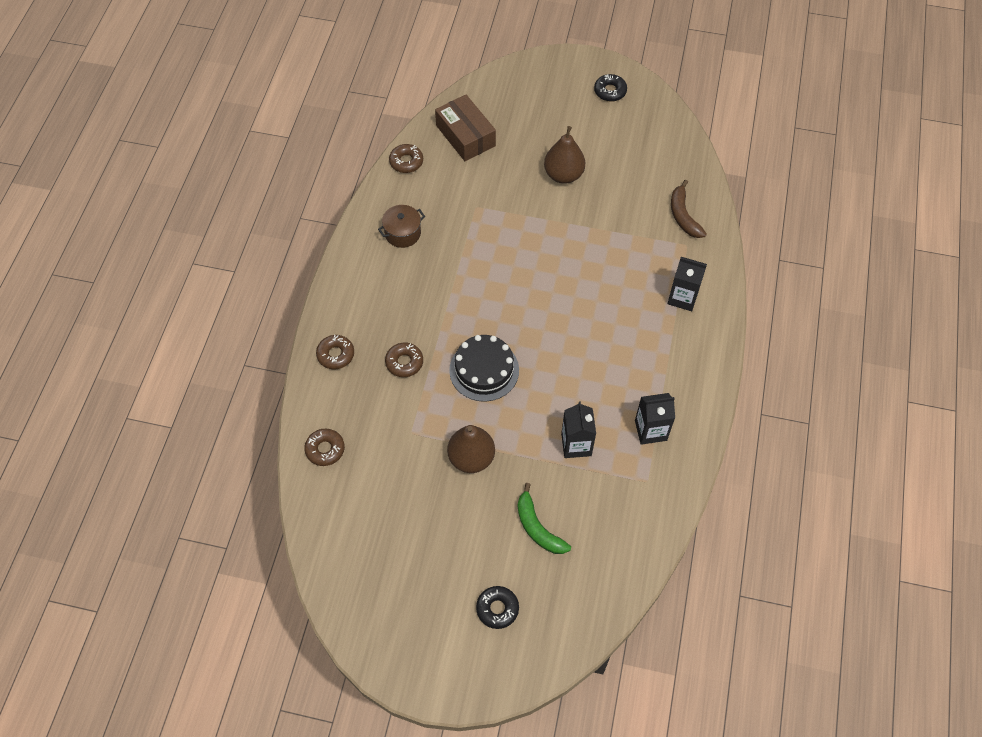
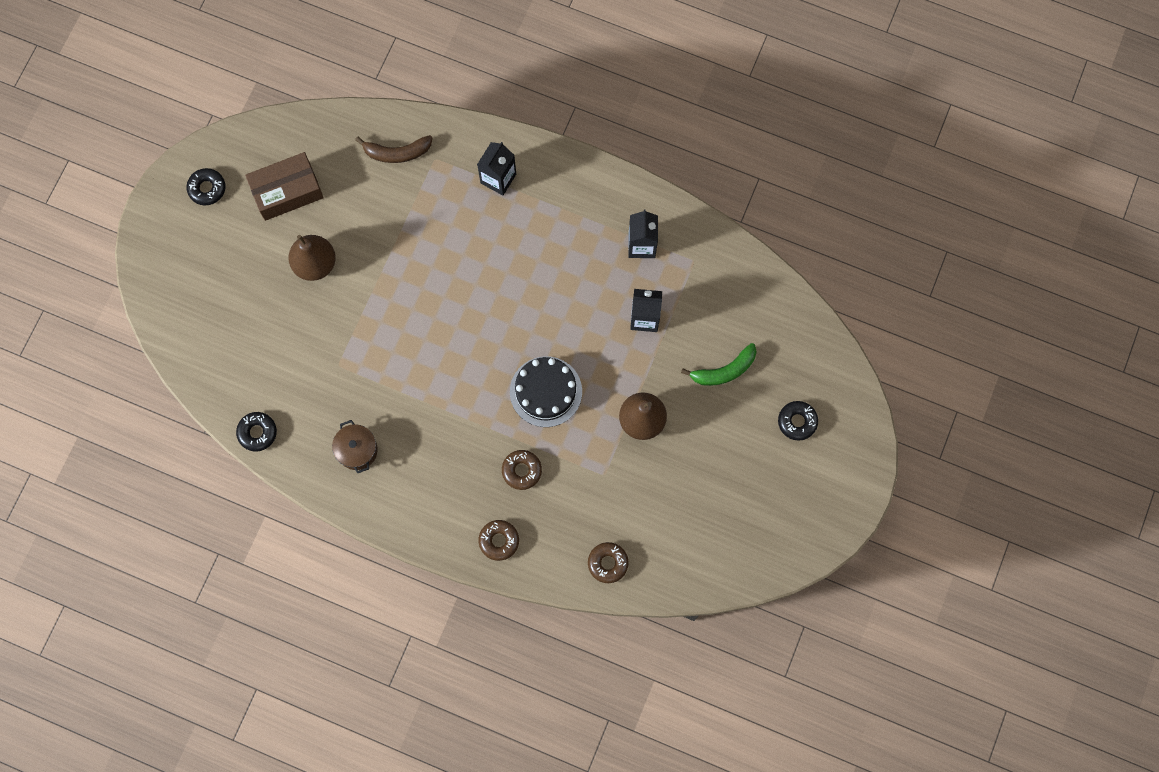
camera: 80 degrees left, 15 degrees up
brown donut [389,144,423,173] -> black donut [236,412,277,452]
brown box [435,95,496,161] -> brown box moved to [245,152,324,221]

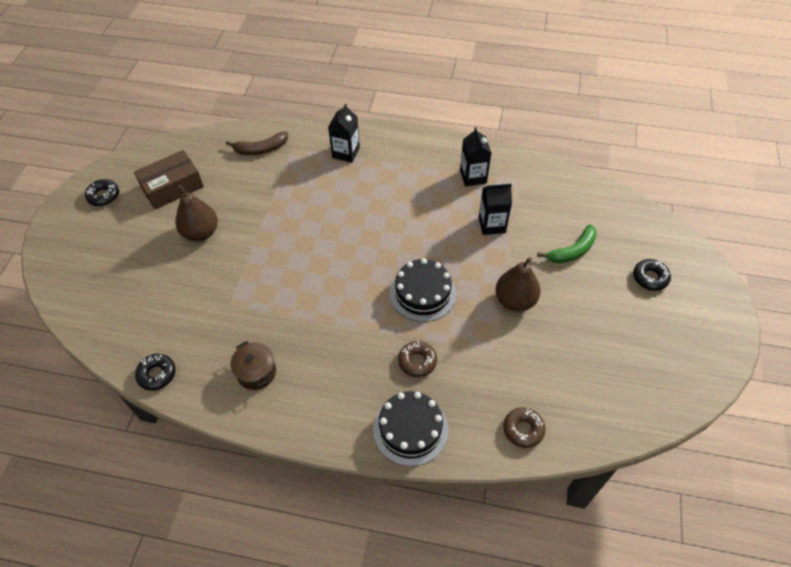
camera: 10 degrees left, 20 degrees down
brown donut [479,520,519,561] -> black cake [373,391,448,466]

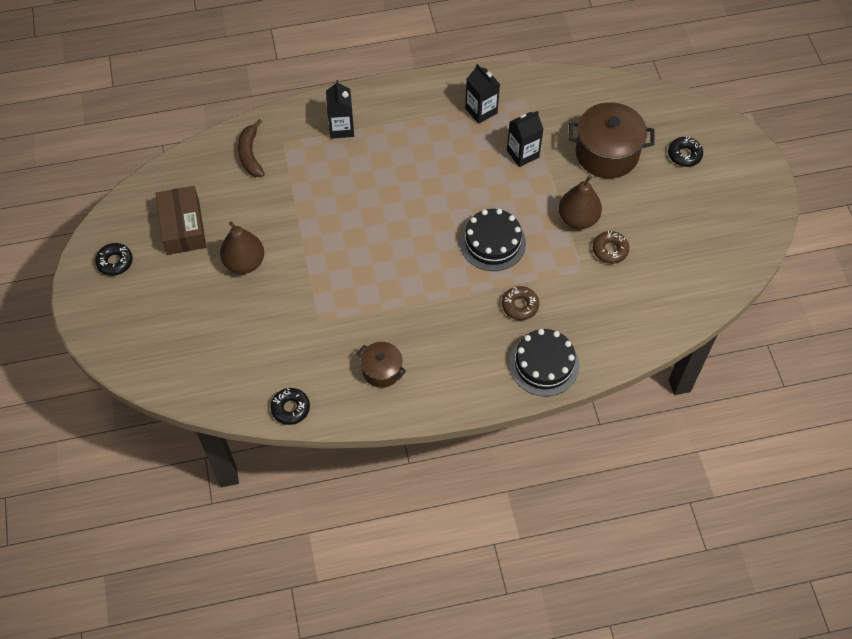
camera: 25 degrees left, 5 degrees up
brown box [134,150,204,209] -> brown box turned 45 degrees counterclockwise [155,186,206,255]
brown banana [226,131,288,155] -> brown banana turned 120 degrees clockwise [238,119,265,177]
brown donut [503,407,546,448] -> brown donut moved to [593,231,629,264]
green banana [537,224,597,263] -> brown pot [568,102,655,179]

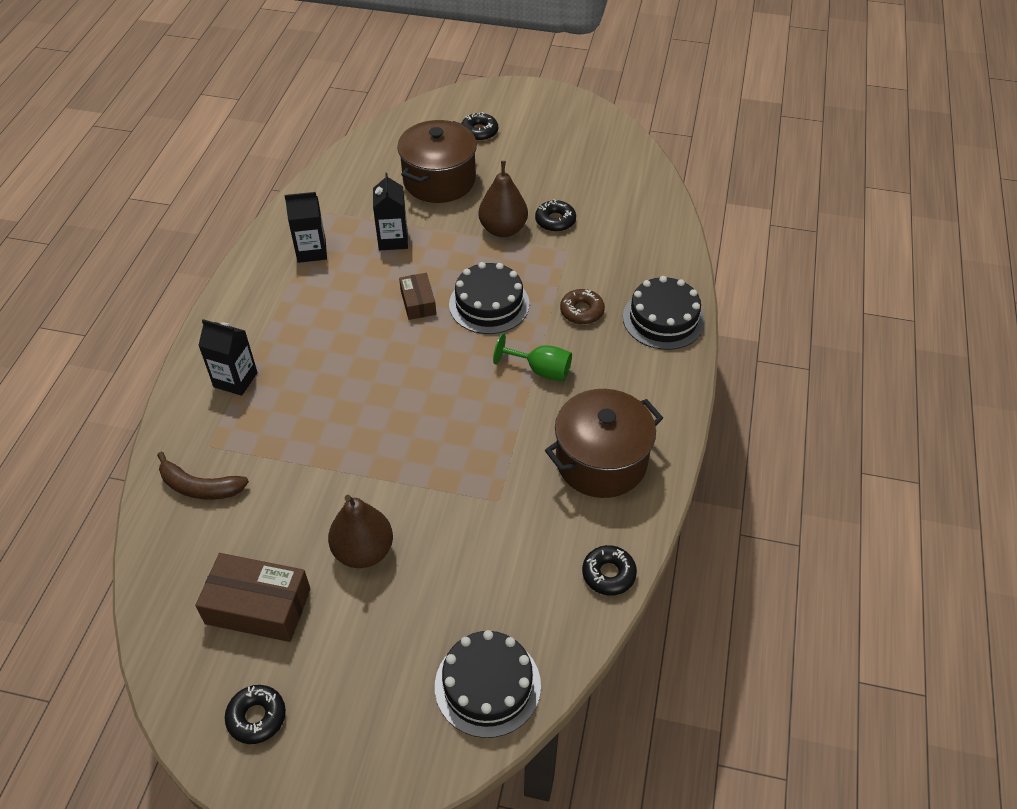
camera: 65 degrees left, 10 degrees down
brown pot [357,342,406,388] -> brown pot [545,389,663,498], size x1.80
brown donut [593,231,629,264] -> black donut [535,199,576,232]
none -> brown box [399,273,436,320]
none -> black cake [435,630,541,738]
none -> green goblet [493,333,572,381]

